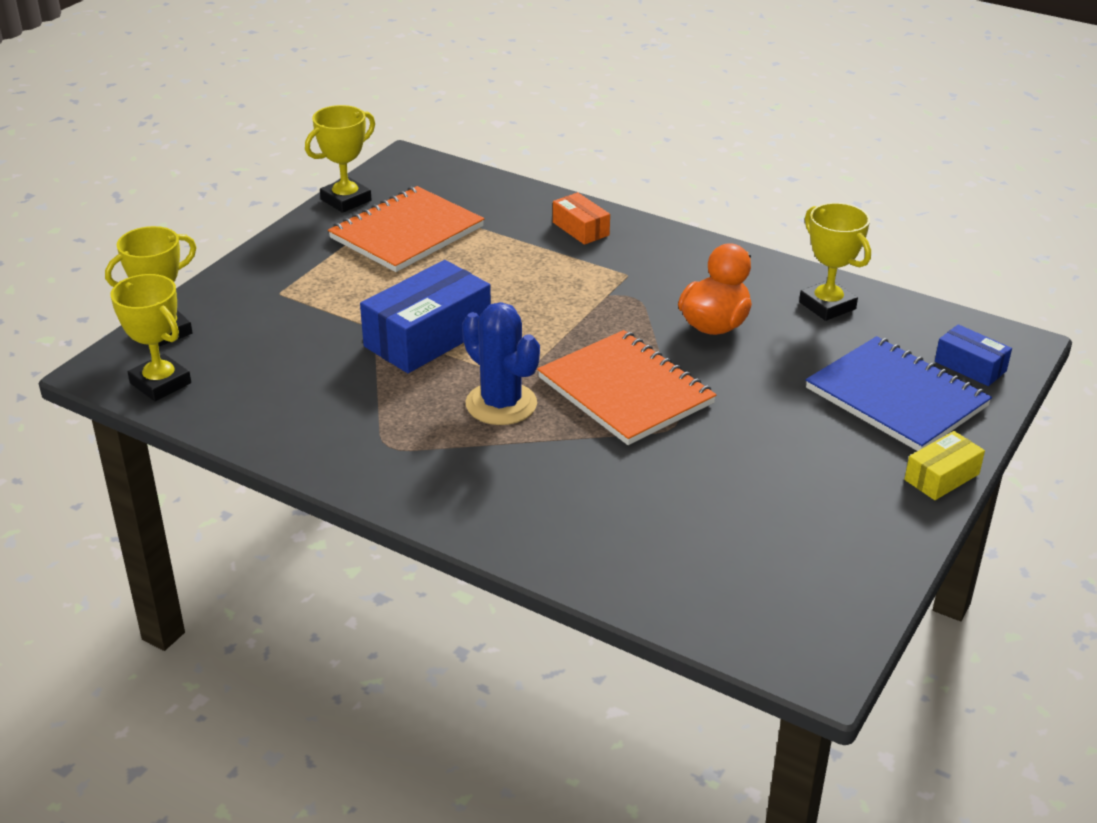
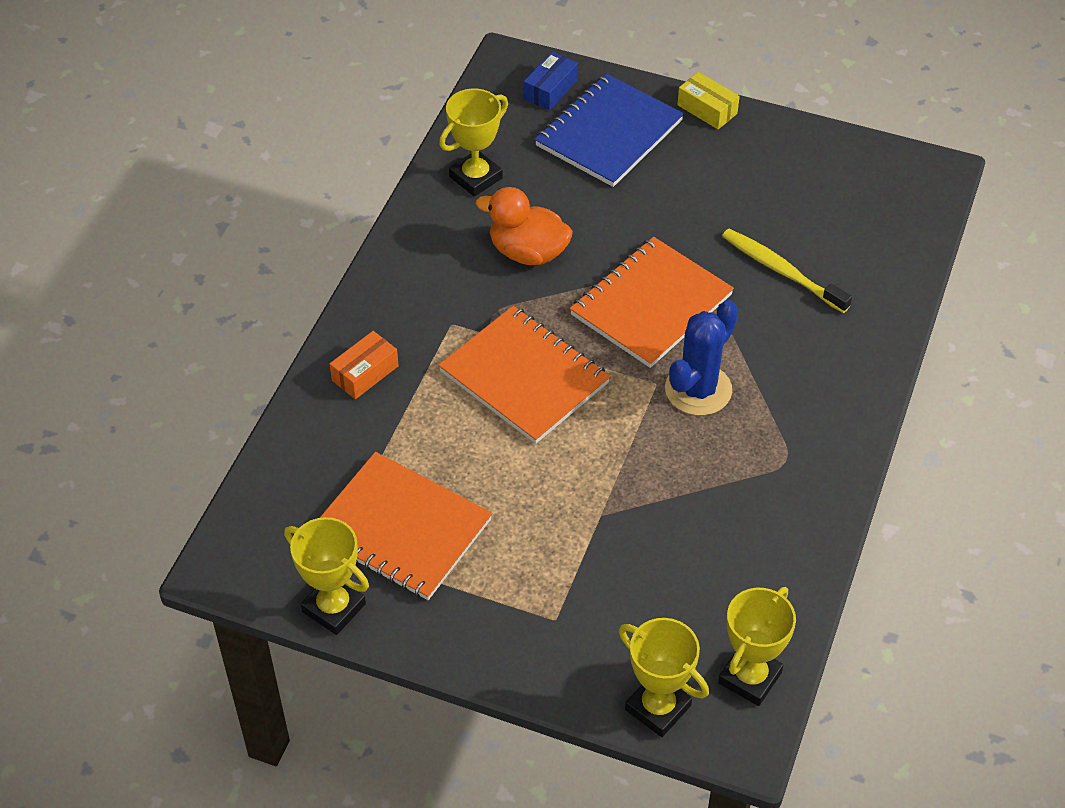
camera: 100 degrees left, 15 degrees up
blue box [360,260,491,373] -> none
none -> orange notebook [438,306,611,444]
none -> yellow toothbrush [722,229,852,313]

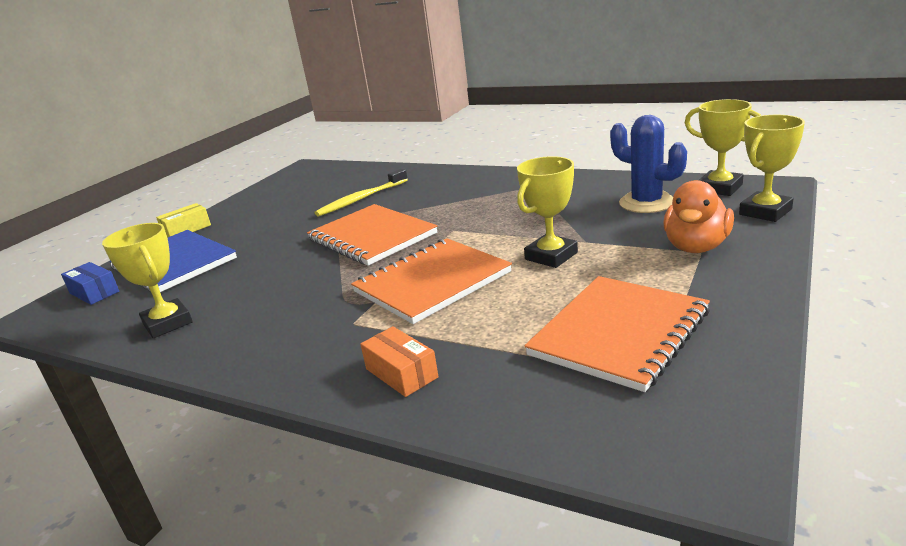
camera: 80 degrees left, 25 degrees down
yellow trophy [284,517,369,635] -> yellow trophy moved to [517,156,578,268]
orange duck [476,187,573,265] -> orange duck moved to [663,180,734,253]
blue cactus [665,300,738,416] -> blue cactus moved to [610,115,687,213]

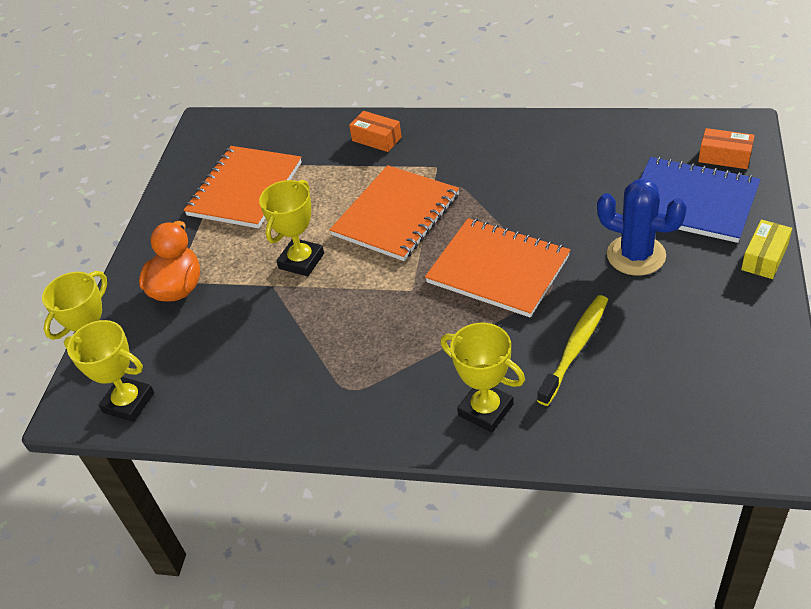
camera: 165 degrees right, 20 degrees up
blue box [61,262,119,305] -> orange box [698,128,755,169]
yellow trophy [102,223,193,338] -> yellow trophy moved to [441,323,525,432]
blue cactus [610,115,687,213] -> blue cactus moved to [597,179,687,276]

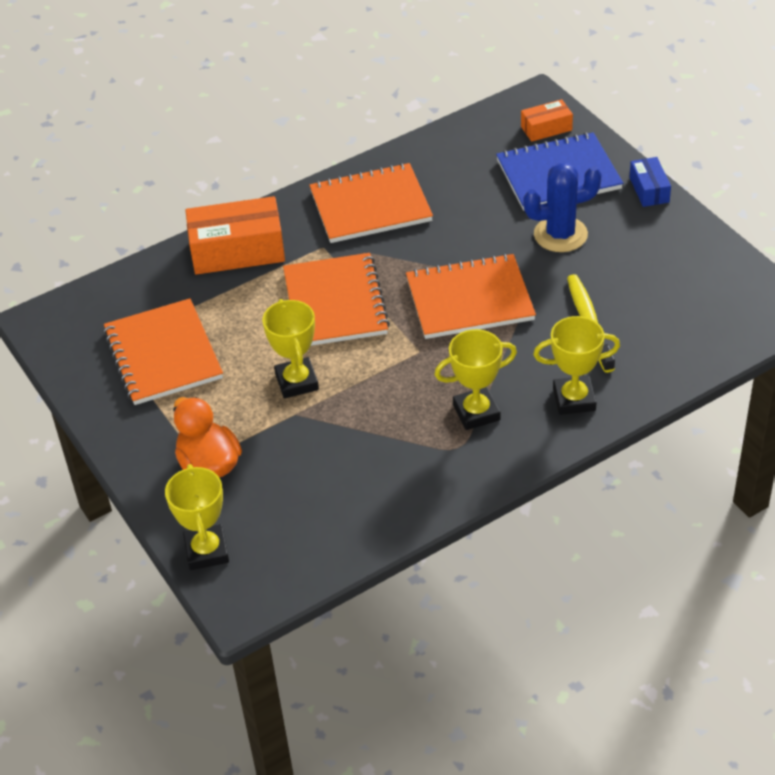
camera: 45 degrees left, 0 degrees up
yellow trophy [64,320,154,422] -> yellow trophy moved to [434,329,517,430]
orange box [349,111,402,152] -> orange box [185,196,285,275], size x1.89
yellow box [741,220,792,279] -> blue box [629,157,671,207]
none -> orange notebook [310,163,433,243]

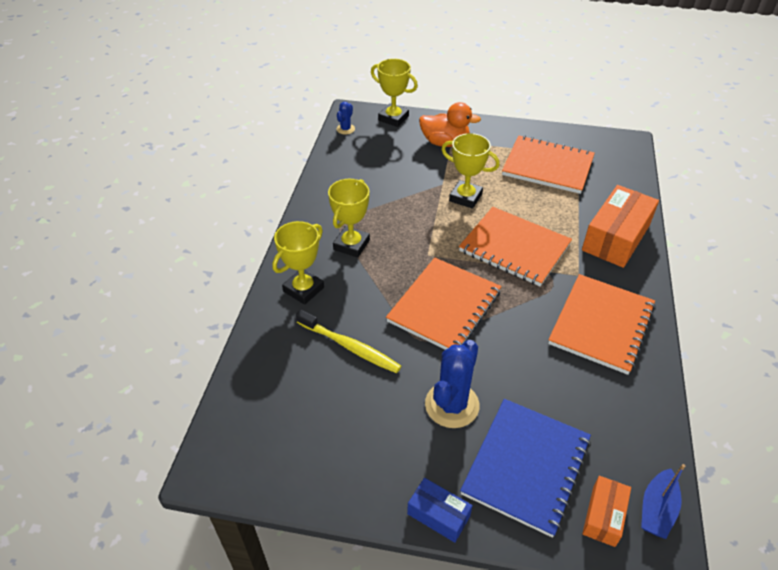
camera: 130 degrees right, 0 degrees up
none -> blue cactus [336,102,355,135]
none -> blue boat [641,464,685,539]

